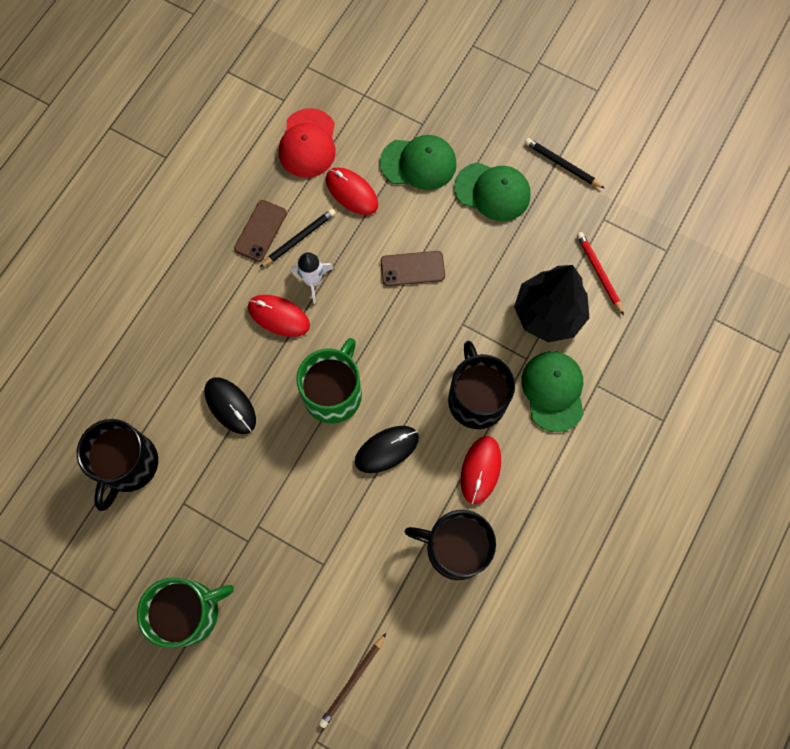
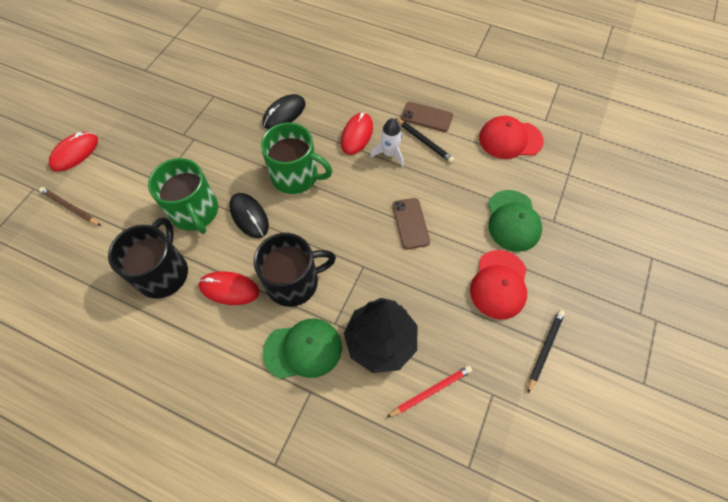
camera: 85 degrees right, 10 degrees down
black mug [77,419,158,511] -> none
green mug [137,577,234,648] -> green mug moved to [148,158,218,234]
red mouse [326,167,378,215] -> red mouse moved to [49,132,98,171]
green cap [454,162,531,221] -> red cap [470,250,527,320]

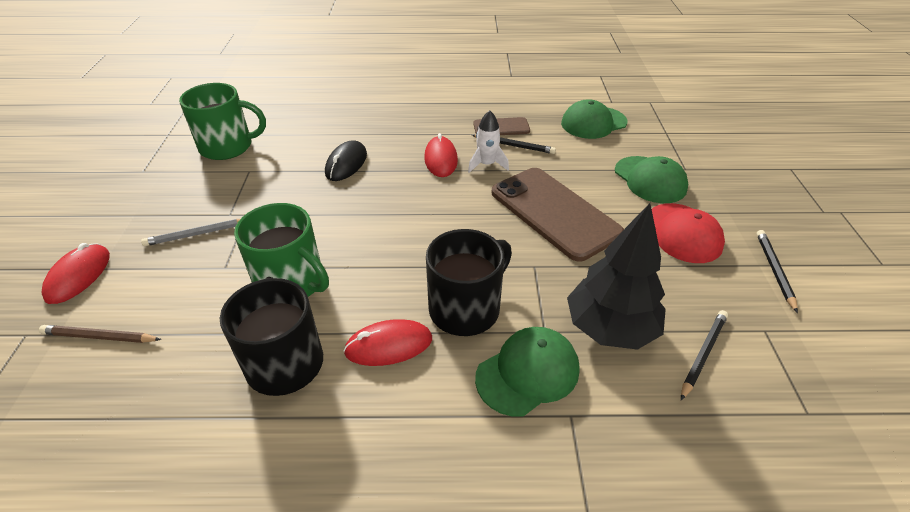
camera: 25 degrees left, 20 degrees down
black mouse [229,193,269,238] -> none
green mug [261,123,332,194] -> green mug moved to [179,83,266,160]
red pencil [386,365,472,418] -> black pencil [681,310,728,400]
brown phone [392,198,430,249] -> brown phone [492,168,624,261], size x2.02
red cap [479,116,544,159] -> green cap [561,99,627,139]
none -> grey pencil [141,219,240,246]

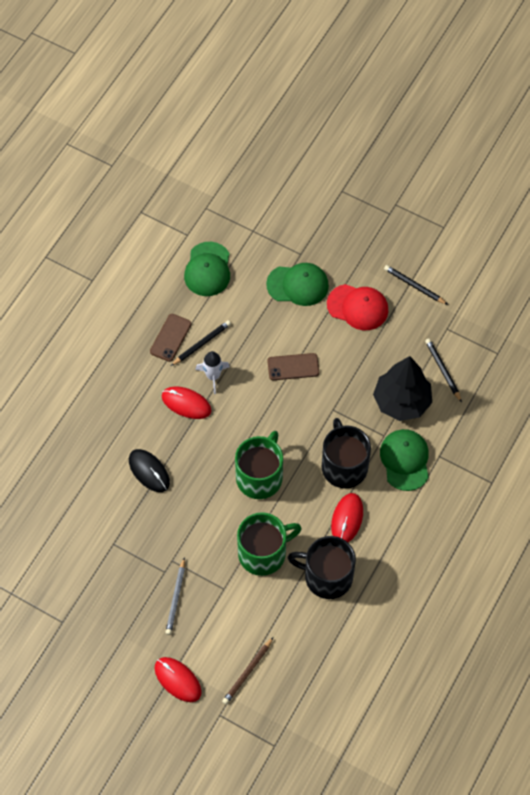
camera: 60 degrees left, 20 degrees up
green mug [179,83,266,160] -> green mug moved to [235,431,283,499]
brown phone [492,168,624,261] -> brown phone [267,353,319,380], size x0.50

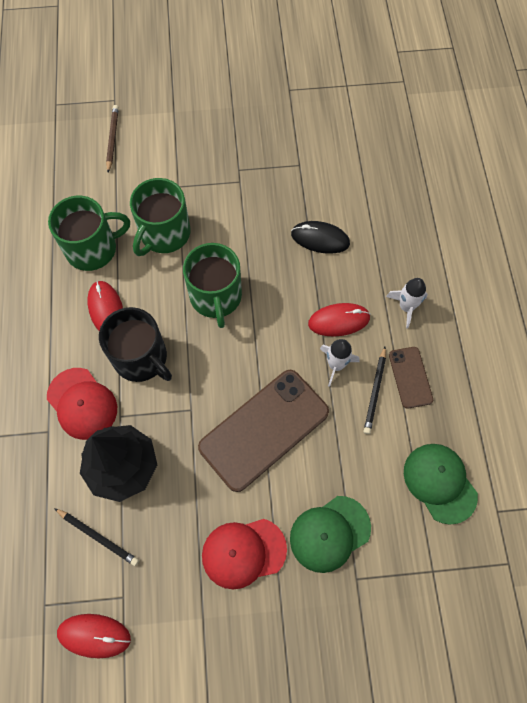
camera: 145 degrees right, 5 degrees up
red mouse [154,657,202,702] -> red mouse moved to [57,614,131,658]
grey pencil [165,557,185,635] -> none
brown phone [267,353,319,380] -> brown phone [198,370,329,492], size x2.02
black mug [287,536,356,599] -> green mug [48,196,130,271]
green cap [380,429,429,491] -> red cap [47,368,117,440]
black pencil [384,265,448,305] -> none
none -> white rocket [386,278,428,328]

